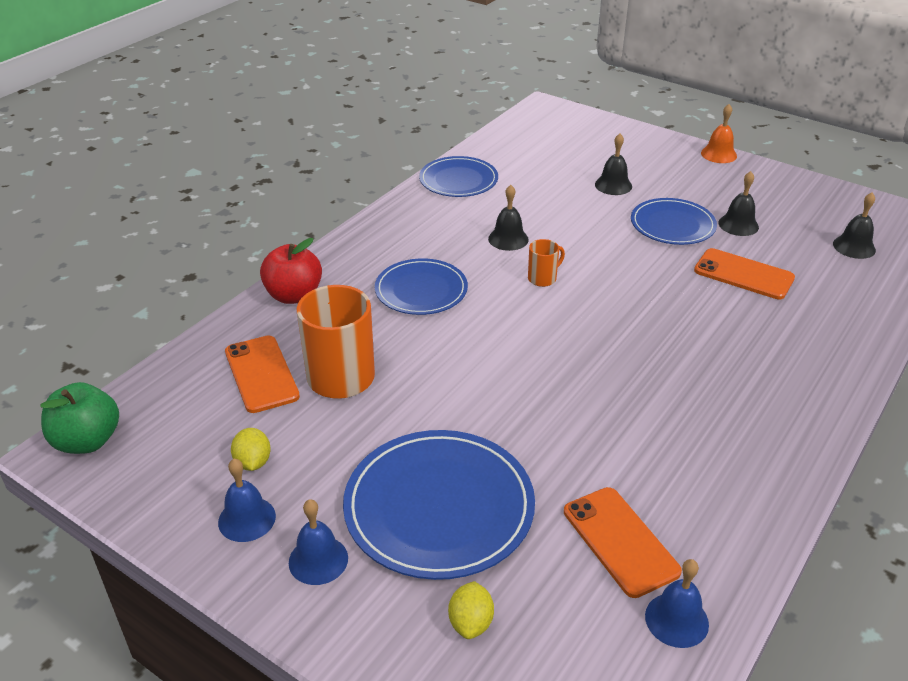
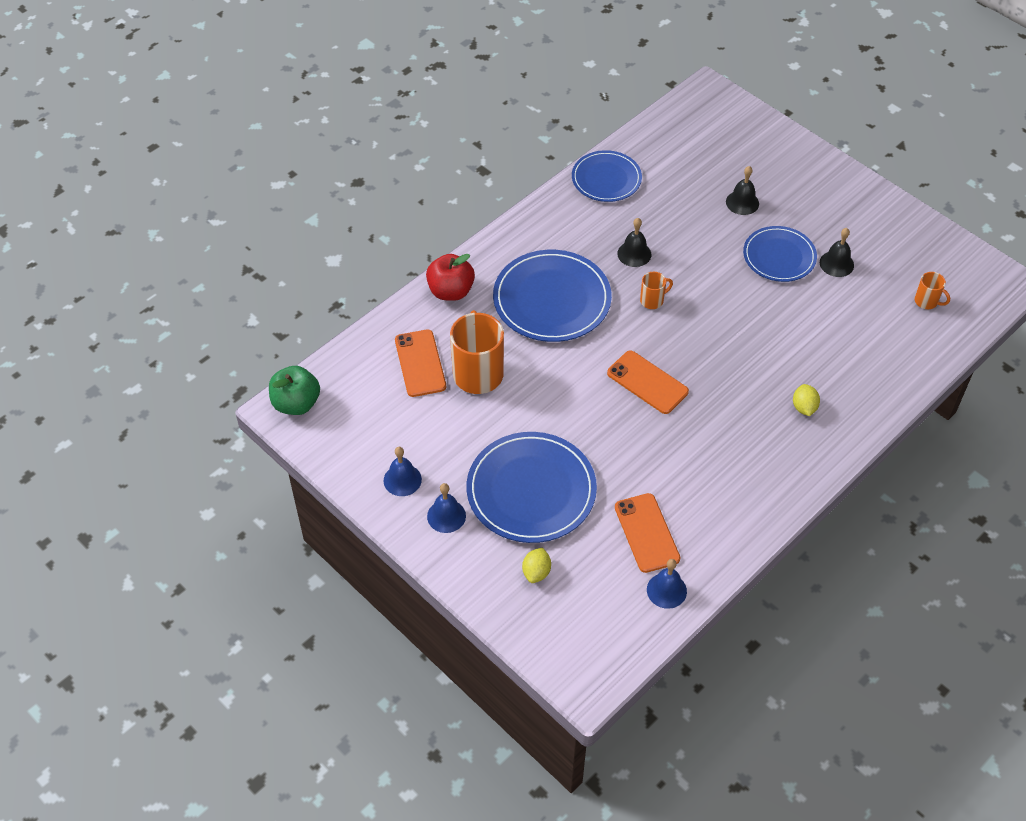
camera: 10 degrees right, 15 degrees up
yellow lemon [231,428,271,471] -> yellow lemon moved to [793,384,820,416]
blue plate [375,258,468,315] -> blue plate [493,250,612,342], size x1.58
orange phone [694,248,795,299] -> orange phone moved to [607,351,689,414]
orange bell [701,104,737,163] -> none
black bell [833,193,876,259] -> orange mug [915,272,950,309]

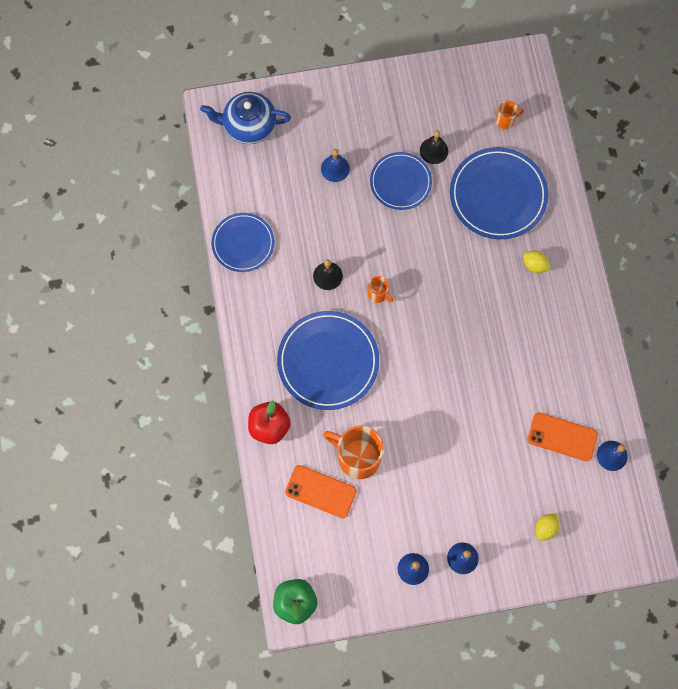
camera: 55 degrees left, 20 degrees up
blue plate [467,432,597,543] -> blue plate moved to [450,147,548,239]
yellow lemon [522,547,551,583] -> yellow lemon turned 75 degrees clockwise [535,513,559,541]
orange phone [607,351,689,414] -> none
orange mug [640,272,673,309] -> orange mug turned 120 degrees clockwise [368,276,393,303]
black bell [726,166,759,215] -> blue bell [321,149,350,182]
none -> blue teapot [200,92,291,144]

